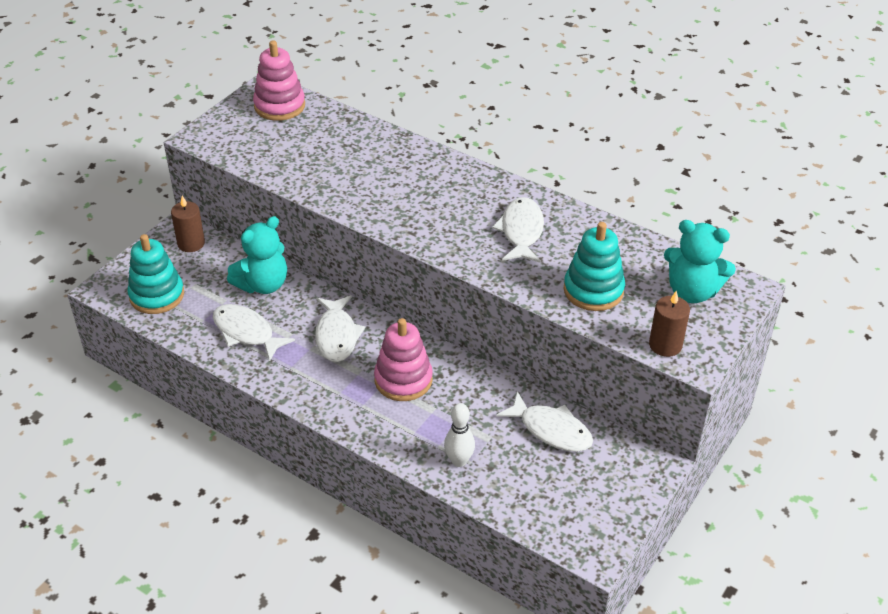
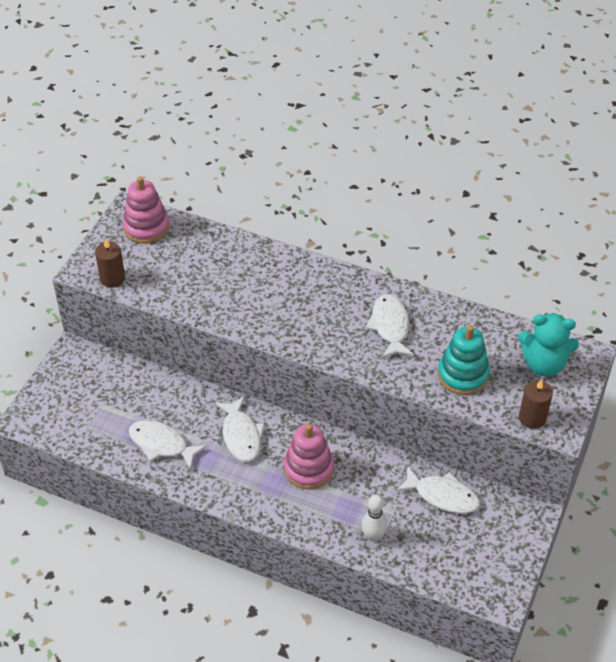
camera: 10 degrees left, 5 degrees up
turquoise stacking toy [127,234,184,314] -> none
brown candle [171,196,205,252] -> brown candle moved to [95,239,125,288]
turquoise teddy bear [227,216,287,294] -> none

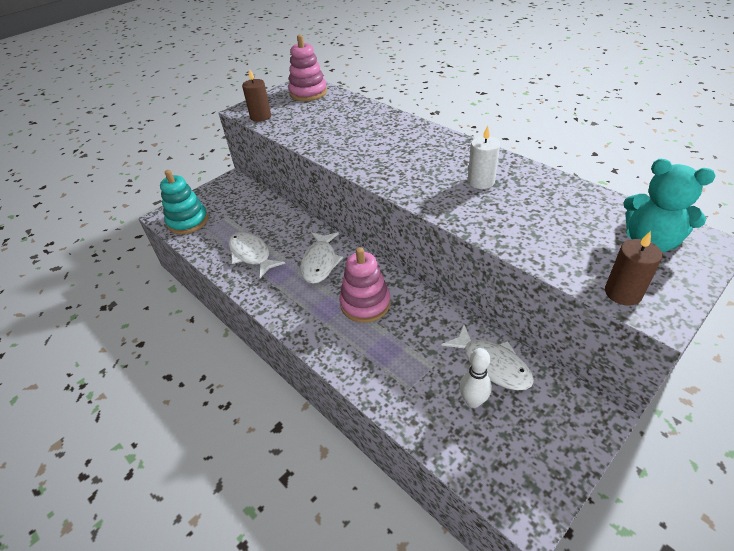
camera: 25 degrees right, 5 degrees down
white bowling pin [361,495,387,542] -> white bowling pin moved to [460,348,492,408]
white fish [366,294,414,358] -> white candle [468,125,500,189]
turquoise stacking toy [438,325,490,395] -> turquoise stacking toy moved to [160,170,208,234]

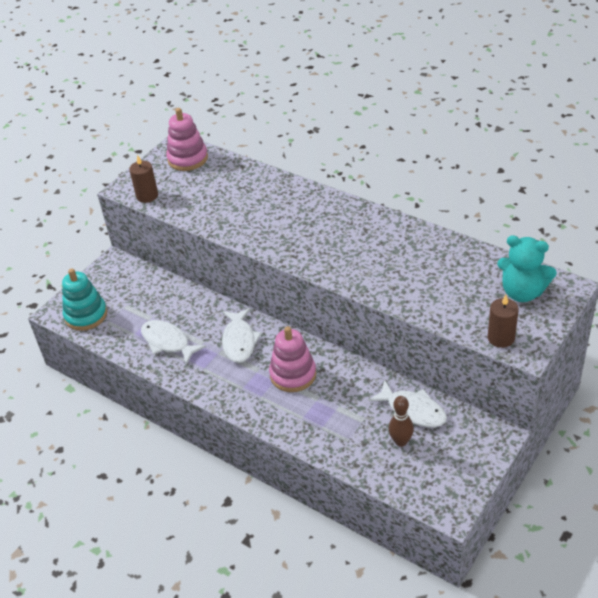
camera: 10 degrees left, 0 degrees up
white bowling pin [460,348,492,408] -> brown bowling pin [388,396,414,447]
white candle [468,125,500,189] -> none

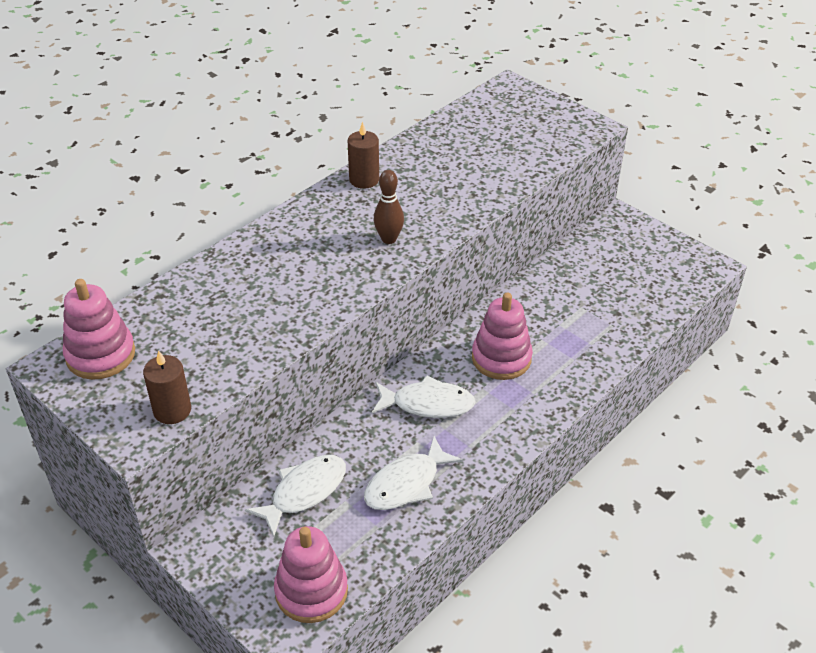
camera: 85 degrees left, 0 degrees up
turquoise stacking toy [62,268,107,331] -> pink stacking toy [274,526,348,623]
white fish [368,380,447,427] -> white fish moved to [245,455,346,537]
brown bowling pin [388,396,414,447] -> brown bowling pin moved to [374,170,404,244]
brown candle [488,295,519,348] -> brown candle moved to [348,121,379,189]
turquoise teddy bear [497,235,557,302] -> none

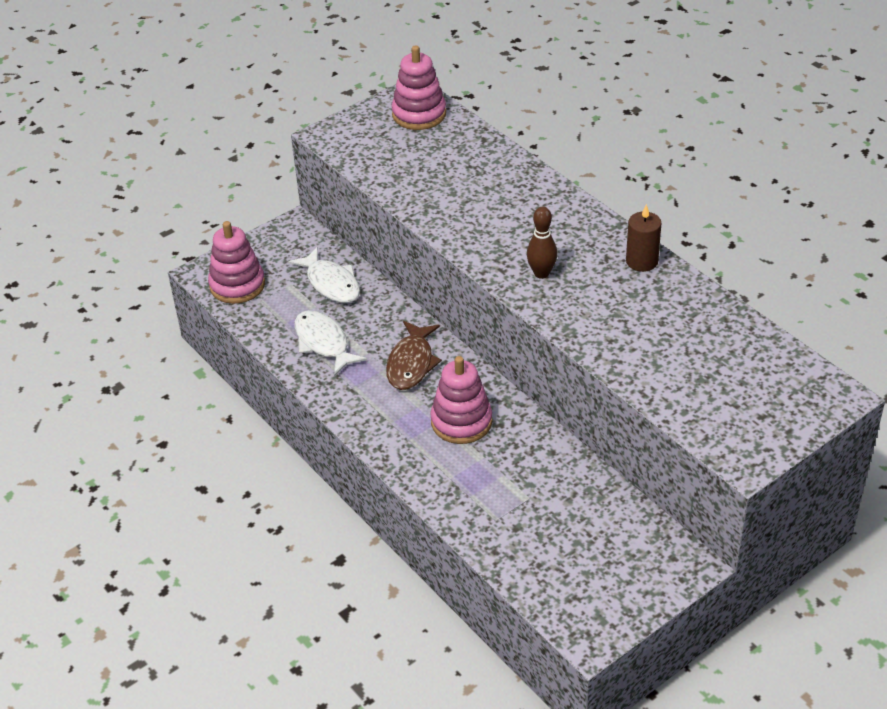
camera: 100 degrees right, 0 degrees up
brown candle [143,350,191,424] -> none
white fish [372,375,476,418] -> brown fish [386,321,442,390]

